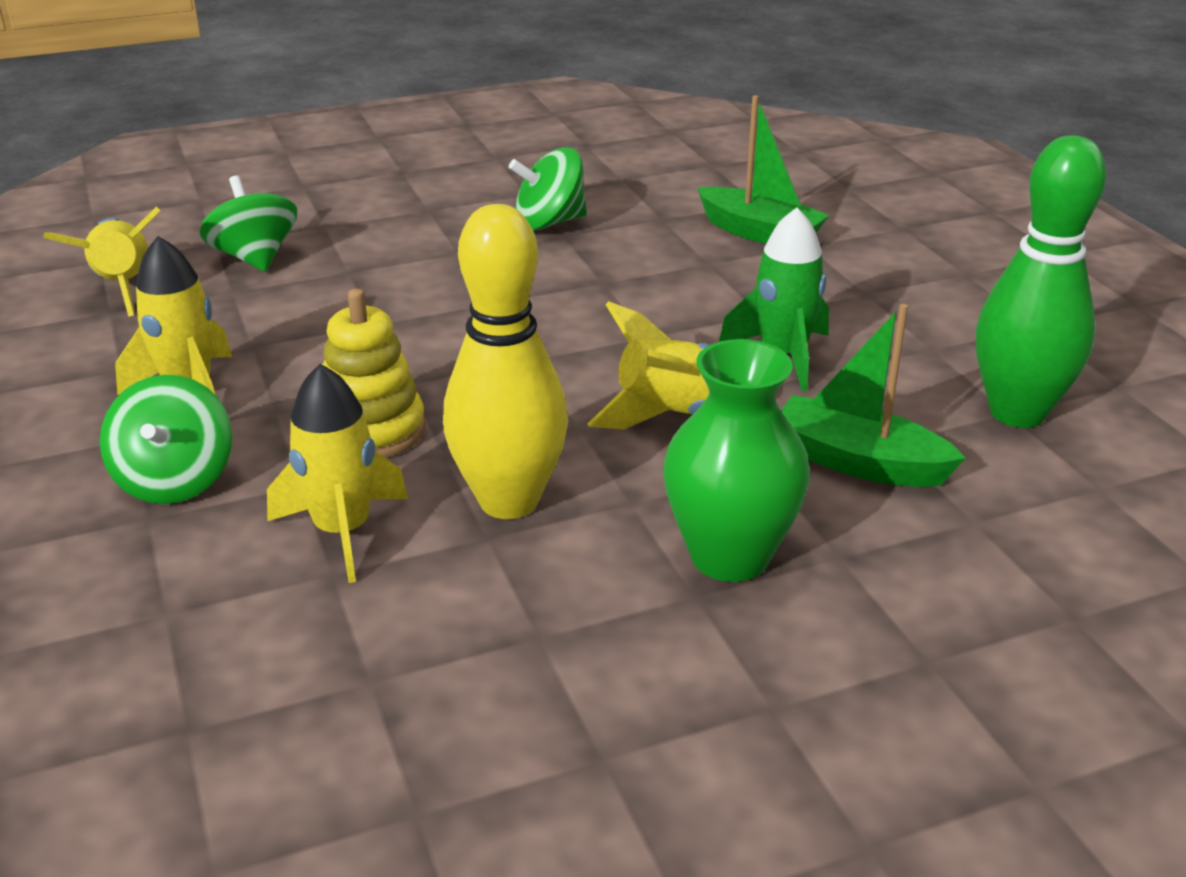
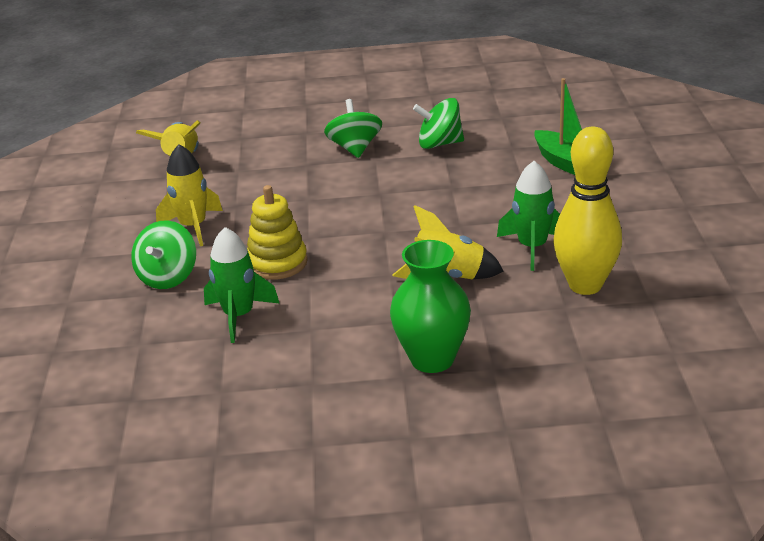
camera: 20 degrees right, 0 degrees up
green spinning top [200,175,297,272] -> green spinning top moved to [324,99,382,158]
yellow rocket [267,364,408,583] -> green rocket [204,227,280,343]
yellow bowling pin [443,204,568,519] -> yellow bowling pin moved to [553,127,622,295]
green boat [781,304,966,487] -> none
green bowling pin [976,135,1107,428] -> none

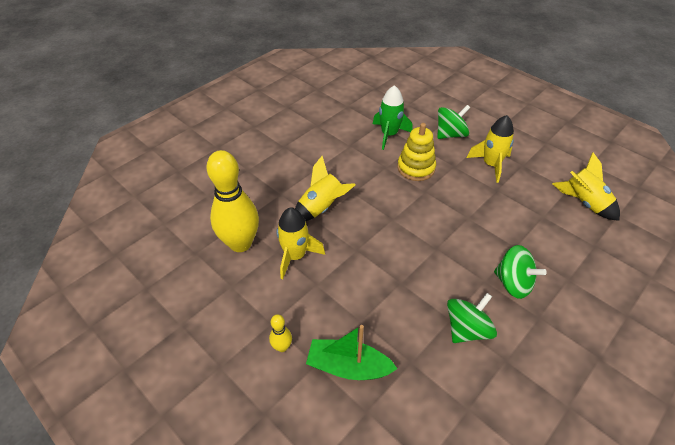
camera: 135 degrees right, 15 degrees up
green spinning top [131,220,196,289] -> green spinning top turned 90 degrees clockwise [437,105,470,139]
green vase [390,240,471,373] -> none
green rocket [497,161,560,271] -> yellow rocket [276,207,325,279]
none -> yellow bowling pin [269,314,292,352]

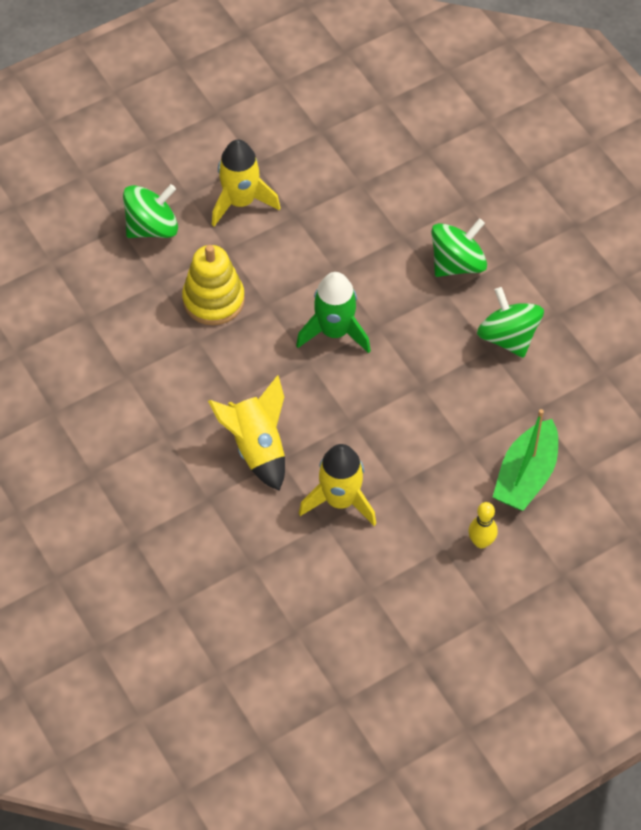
camera: 75 degrees left, 10 degrees up
yellow bowling pin [206,150,259,252] -> none
green rocket [373,85,412,150] -> green rocket moved to [296,272,371,353]
green spinning top [437,105,470,139] -> green spinning top turned 75 degrees clockwise [123,184,178,238]
yellow rocket [552,152,620,221] -> none

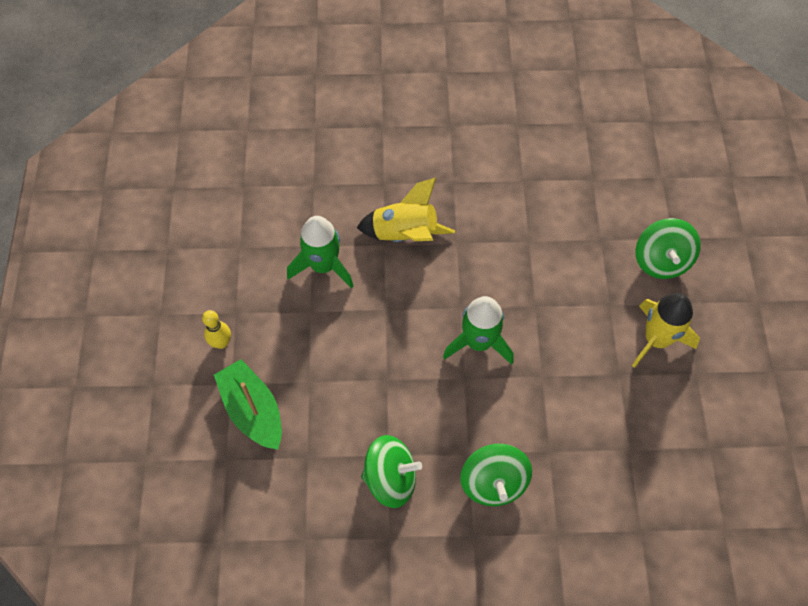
camera: 120 degrees right, 5 degrees up
yellow stacking toy [182,245,245,325] -> none
yellow rocket [299,444,376,526] -> green rocket [287,216,353,289]

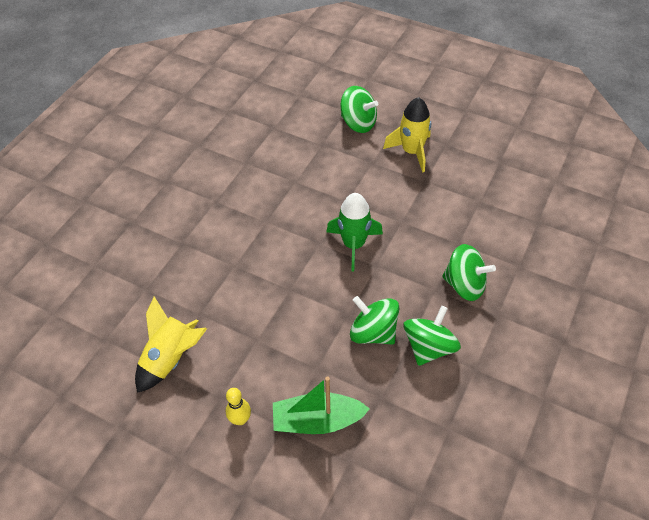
camera: 60 degrees left, 10 degrees down
green rocket [287,216,353,289] -> none
yellow rocket [357,177,455,242] -> yellow rocket moved to [135,296,207,393]
none -> green spinning top [350,296,399,345]

